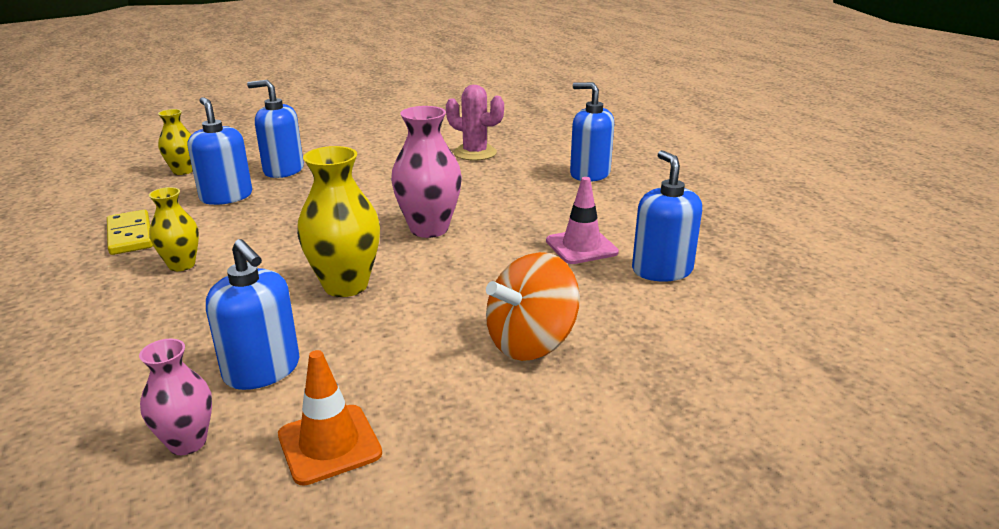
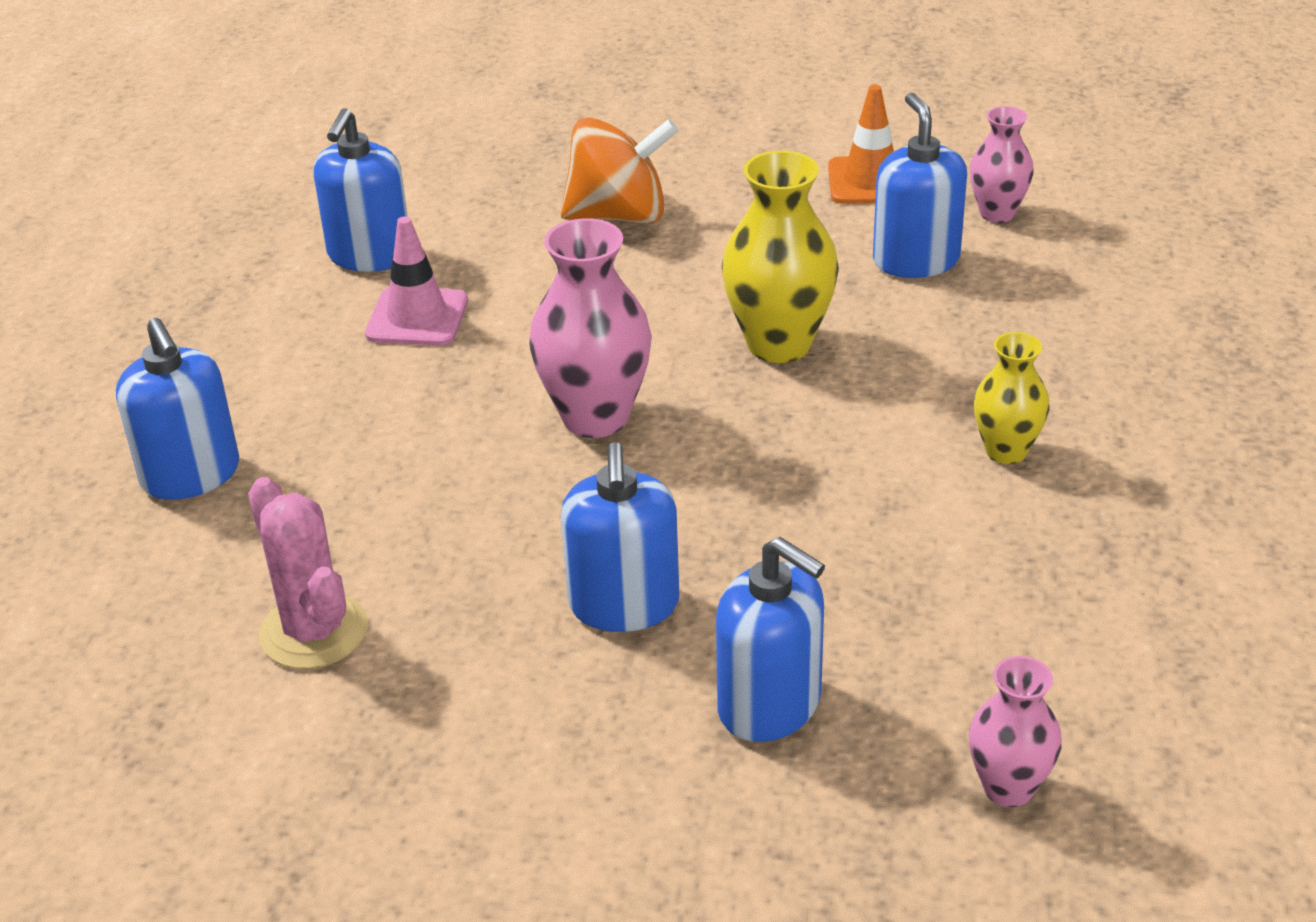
camera: 150 degrees left, 10 degrees up
yellow domino [107,210,153,255] -> none
yellow vase [158,109,193,175] -> pink vase [969,656,1062,807]
blue soap dispenser [188,97,252,205] -> blue soap dispenser moved to [561,442,680,632]

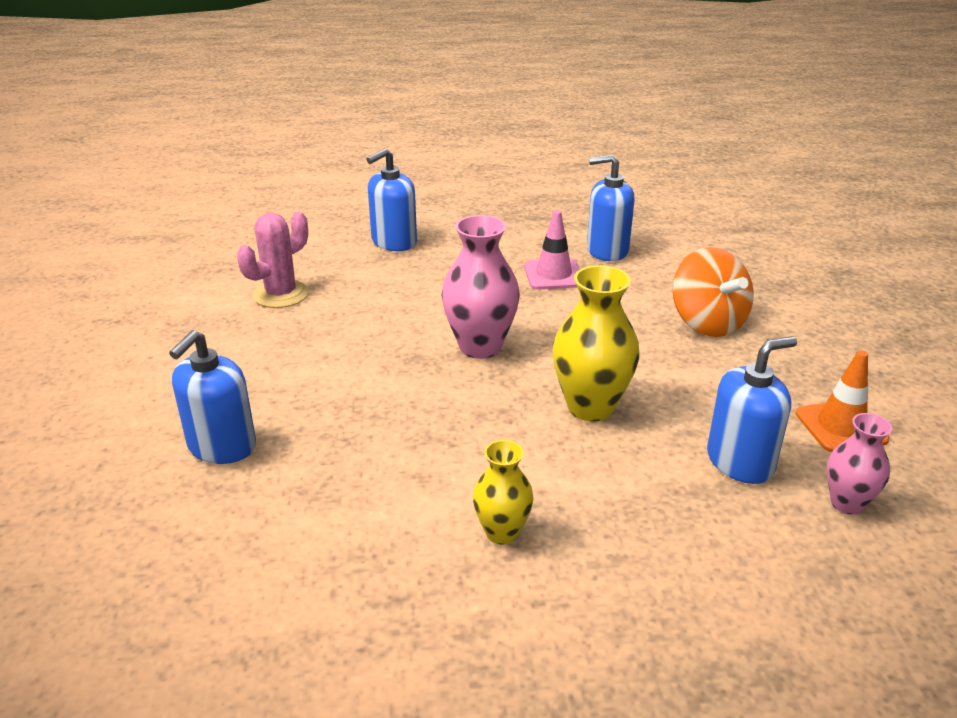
camera: 75 degrees right, 5 degrees down
blue soap dispenser [561,442,680,632] -> none
pink vase [969,656,1062,807] -> none

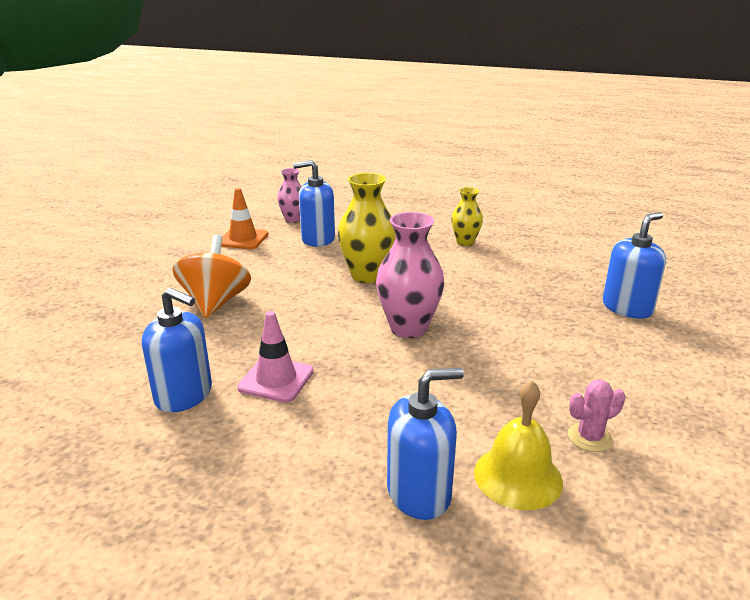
camera: 155 degrees left, 5 degrees down
pink cactus [237,212,309,308] -> pink cactus [568,380,625,452], size x0.64
none -> yellow bell [474,381,563,510]

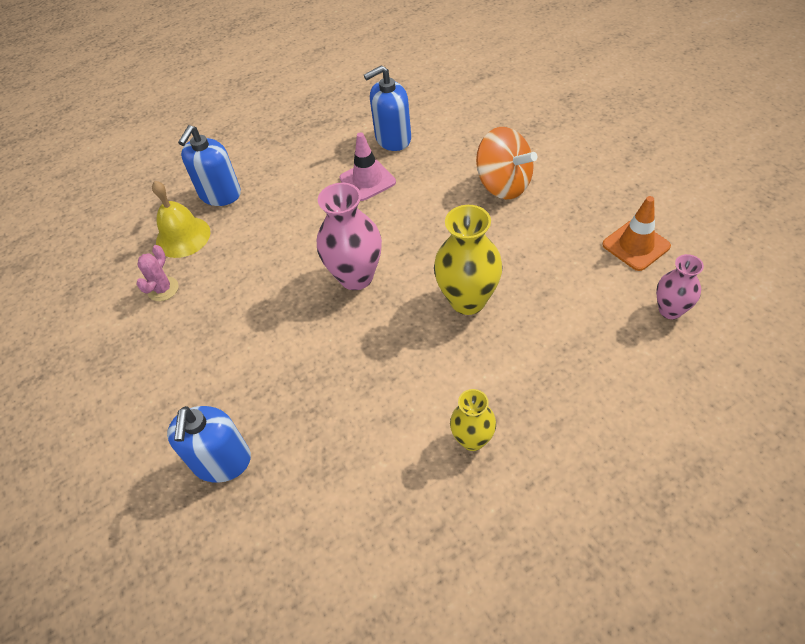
camera: 135 degrees right, 25 degrees up
blue soap dispenser [293,160,335,247] -> none

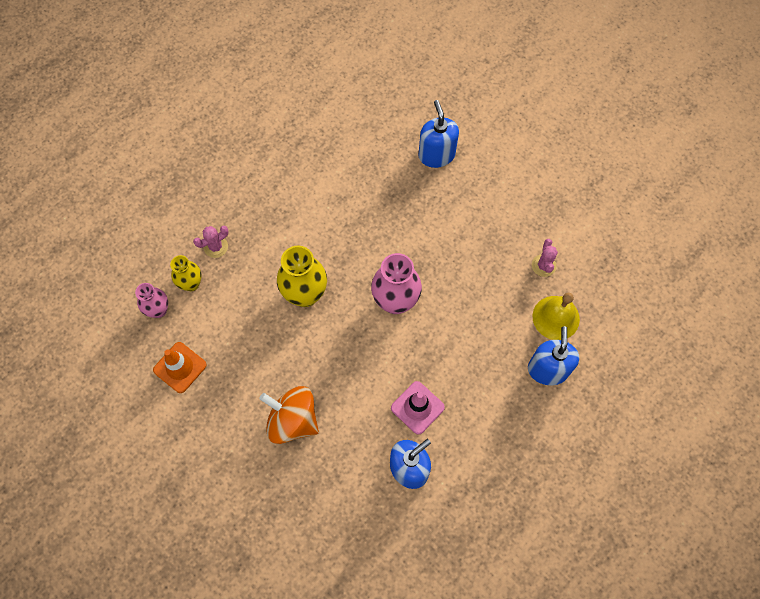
camera: 160 degrees right, 15 degrees up
yellow vase [450,389,496,451] -> yellow vase moved to [170,255,202,291]
none -> pink cactus [193,226,229,258]

